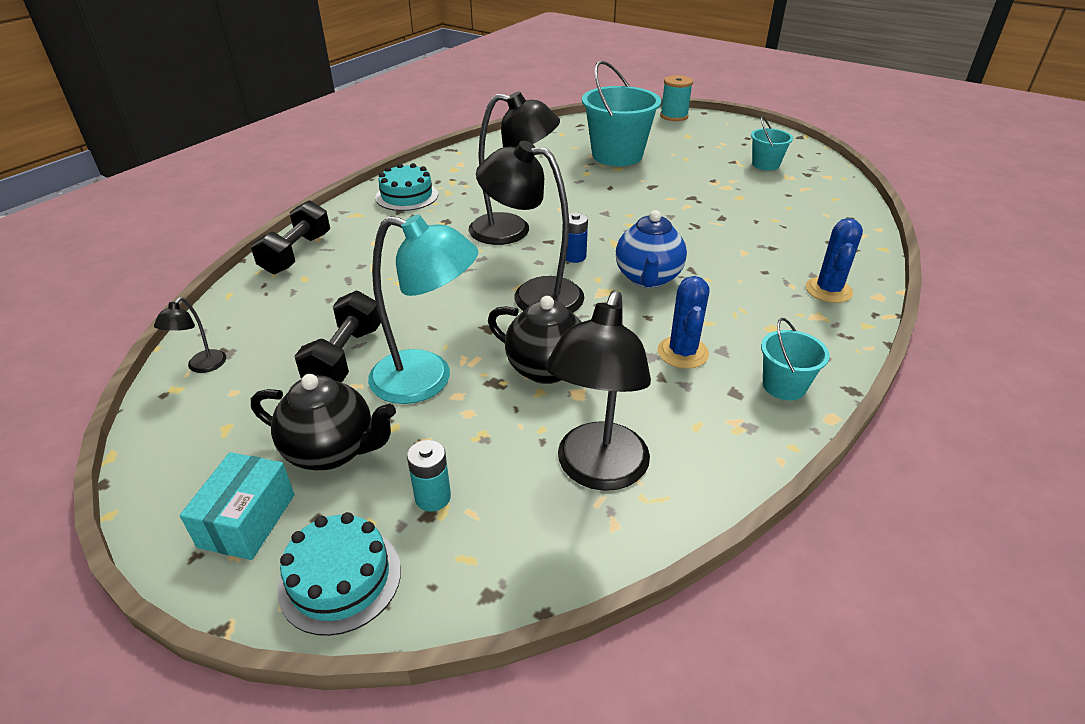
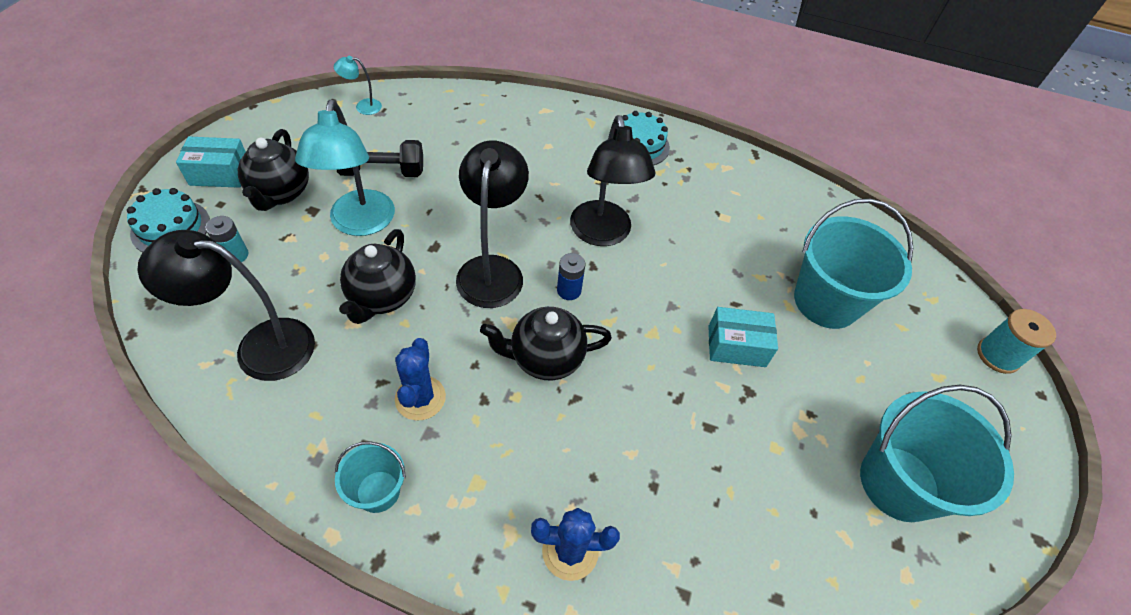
camera: 70 degrees right, 15 degrees up
black lamp [154,297,226,373] -> turquoise lamp [334,56,382,115]
black dumbbell [251,200,330,274] -> none
blue teapot [616,210,687,288] -> black teapot [480,307,612,380]
blue cactus [657,276,710,369] -> blue cactus turned 75 degrees counterclockwise [395,338,446,420]
turquoise bucket [751,117,793,171] -> turquoise bucket [860,385,1014,522], size x1.94
none -> turquoise box [708,307,778,367]

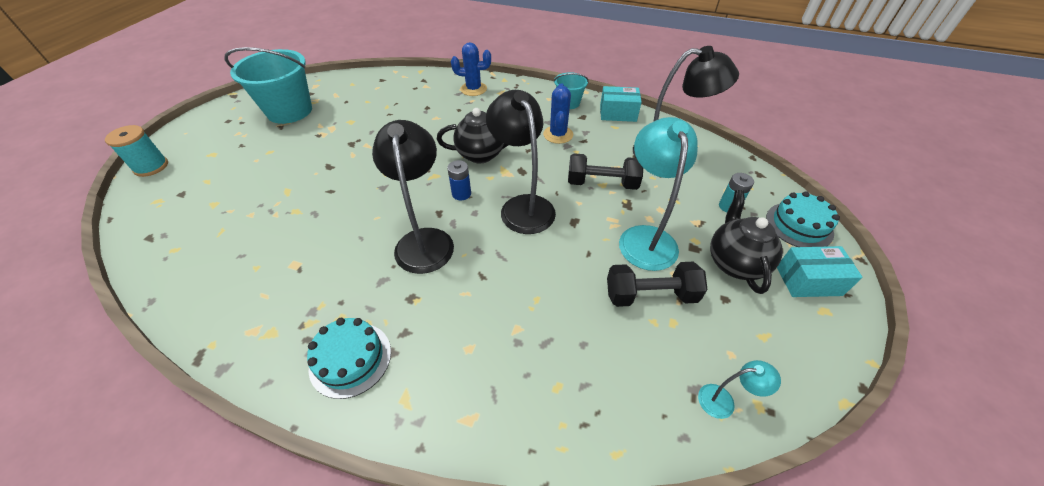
camera: 175 degrees left, 5 degrees down
black teapot [339,229,416,324] -> black dumbbell [568,153,643,190]
black lamp [456,140,529,308] -> black lamp turned 150 degrees clockwise [486,90,556,234]
turquoise box [708,307,778,367] -> turquoise box moved to [600,86,642,122]
turquoise bucket [794,199,913,329] -> none

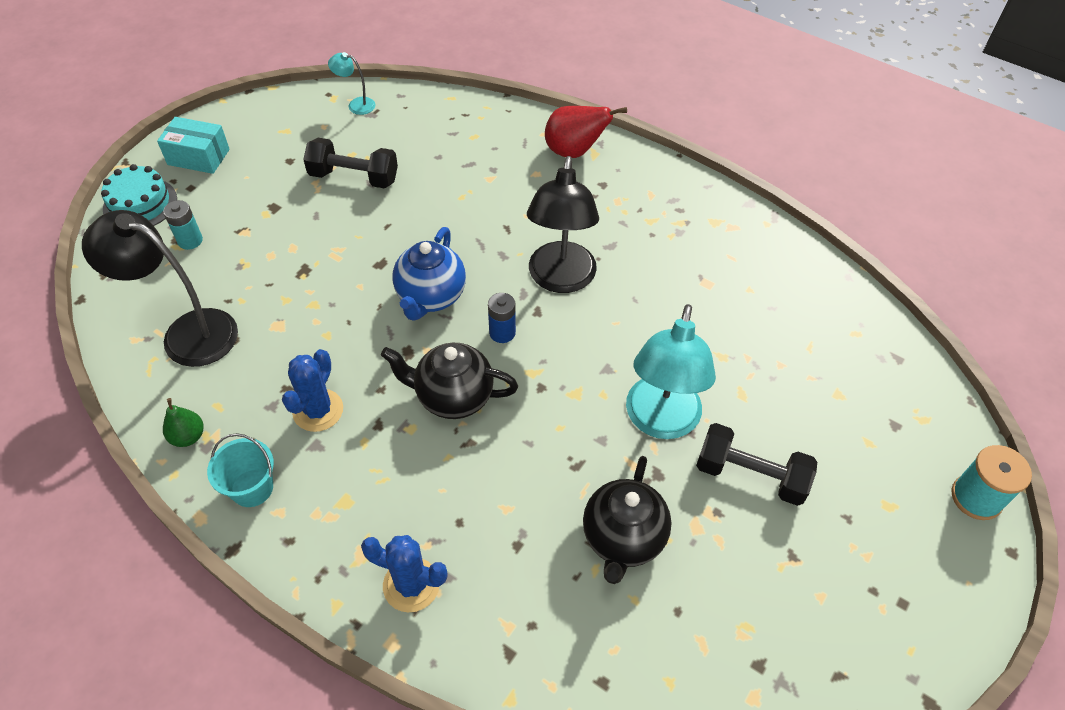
camera: 165 degrees left, 5 degrees up
turquoise bucket [224,47,312,124] -> none
turquoise cake [307,318,391,399] -> none
black lamp [486,90,556,234] -> blue teapot [392,227,466,321]
black dumbbell [568,153,643,190] -> black dumbbell moved to [696,423,817,506]
turquoise box [600,86,642,122] -> green pear [163,398,204,447]
turquoise lamp [619,117,698,271] -> turquoise lamp moved to [626,304,716,439]
black teapot [710,190,783,294] -> black teapot moved to [583,456,672,584]
none -> red pear [545,106,627,158]

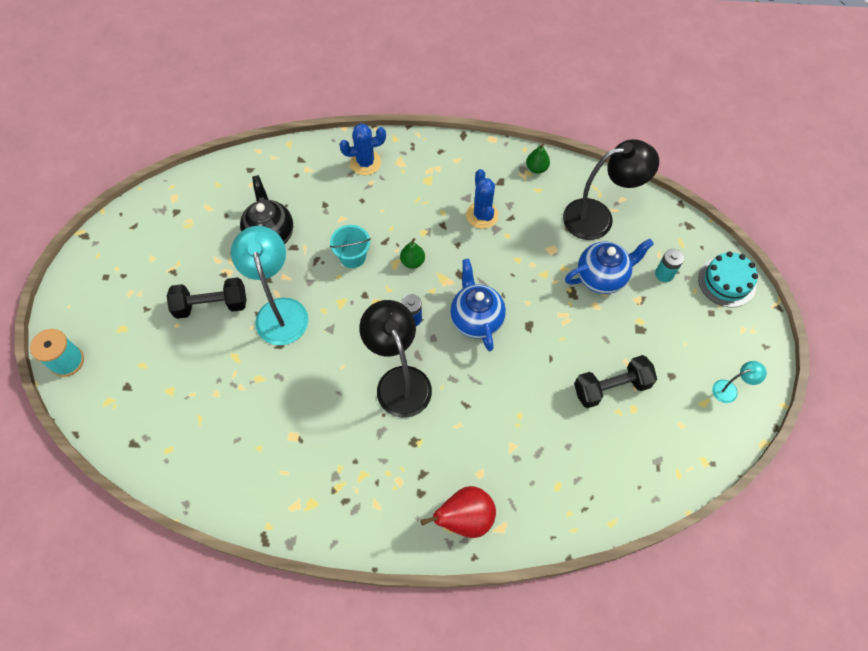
camera: 150 degrees right, 10 degrees up
turquoise box [157,117,230,174] -> none
turquoise bucket [207,433,274,507] -> turquoise bucket moved to [330,225,371,268]
turquoise lamp [328,52,375,115] -> turquoise lamp moved to [712,361,767,403]
black teapot [381,343,518,419] -> green pear [400,238,425,268]
none -> blue teapot [565,239,654,294]

